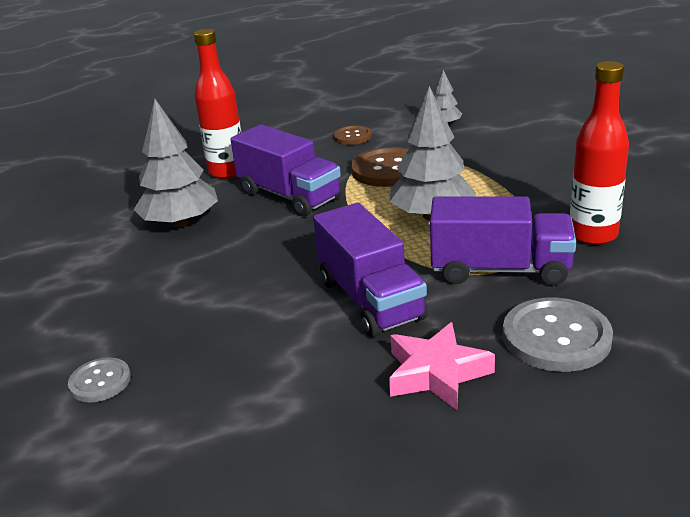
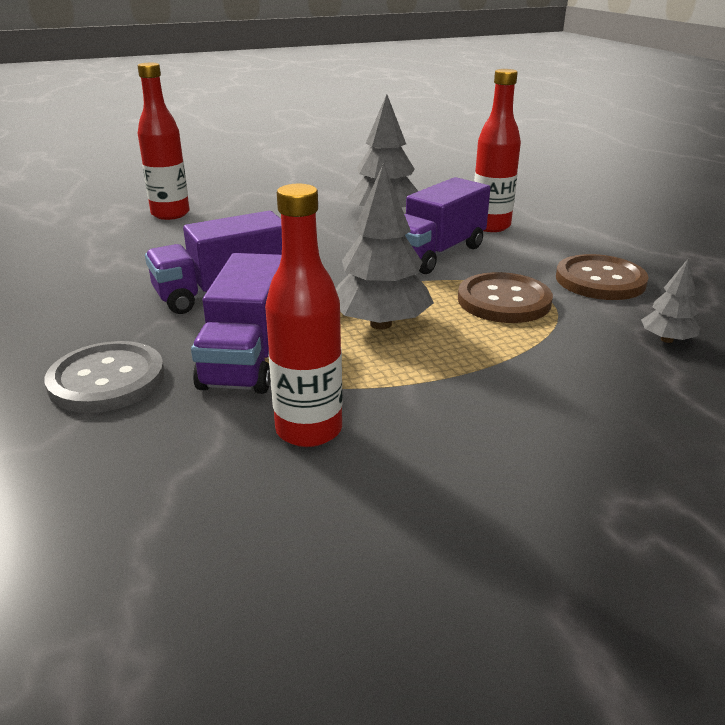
camera: 85 degrees right, 0 degrees up
grey button [68,357,131,402] -> red bottle [138,63,190,220]
brown button [334,125,372,145] -> brown button [556,254,649,300], size x1.77
pink star [389,322,495,410] -> none

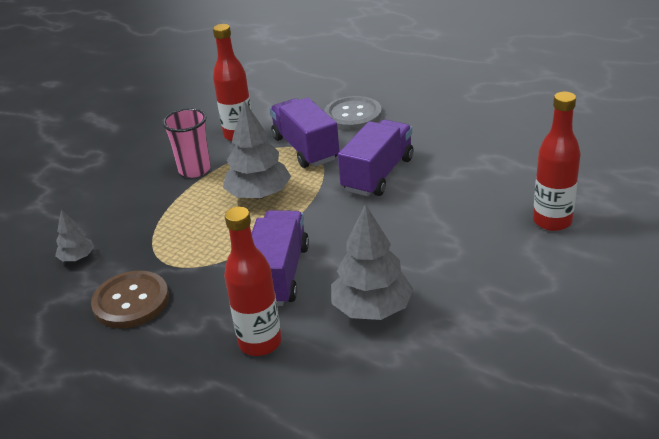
camera: 150 degrees right, 5 degrees up
brown button [458,272,553,323] -> none
none -> pink cup [162,108,211,178]

